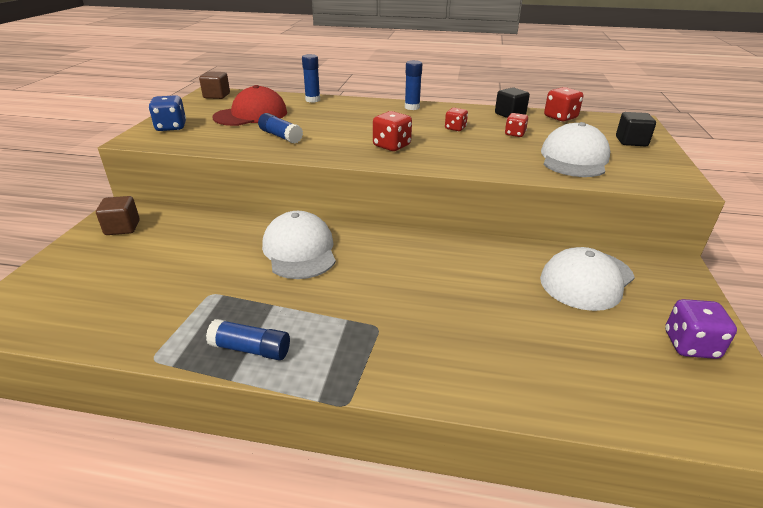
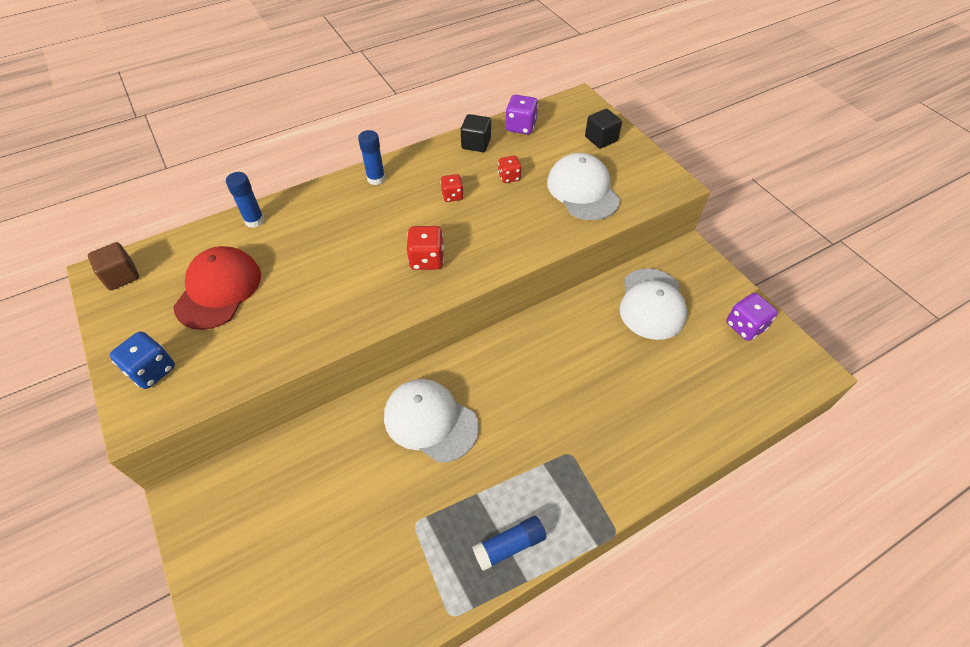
camera: 40 degrees left, 20 degrees up
brown cube [96,196,140,235] -> none
blue glue stick [258,113,303,144] -> none
red dice [544,87,583,122] -> purple dice [505,95,538,134]

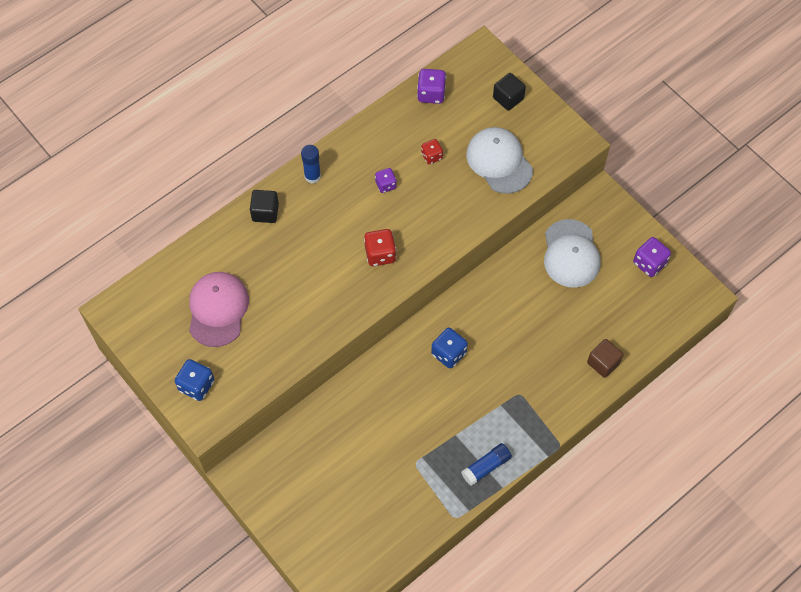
camera: 10 degrees left, 10 degrees up
brown cube [88,242,139,290] -> brown cube moved to [587,339,623,378]
red cap [173,246,261,330] -> pink cap [189,272,249,347]
blue glue stick [226,172,264,228] -> none
white cap [384,379,479,463] -> none
red dice [440,174,464,202] -> purple dice [375,168,397,193]
black cube [461,114,491,152] -> black cube moved to [250,190,279,223]
none -> blue dice [431,328,468,368]

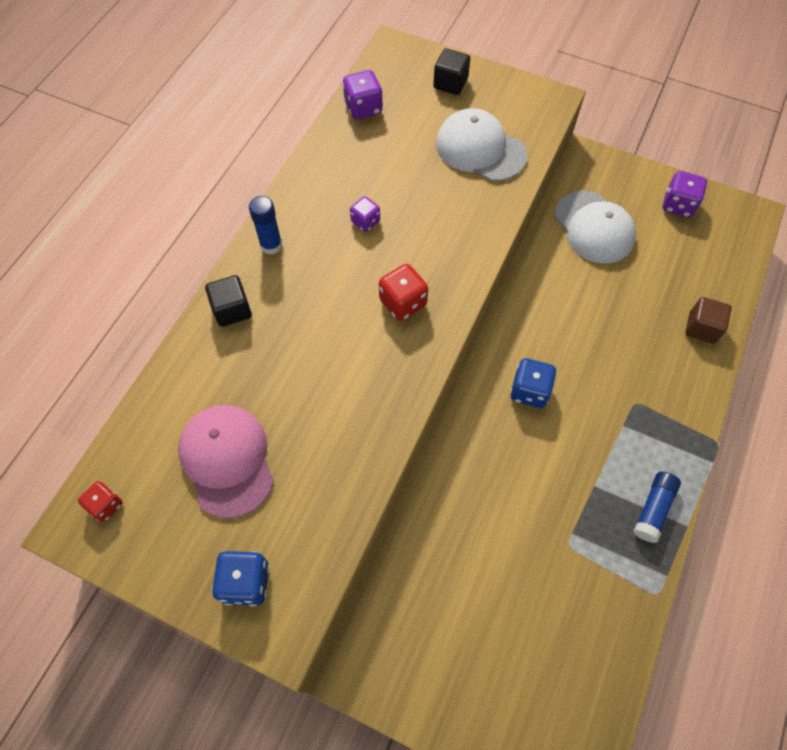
camera: 25 degrees left, 0 degrees up
red dice [421,139,443,164] -> red dice moved to [78,481,123,522]

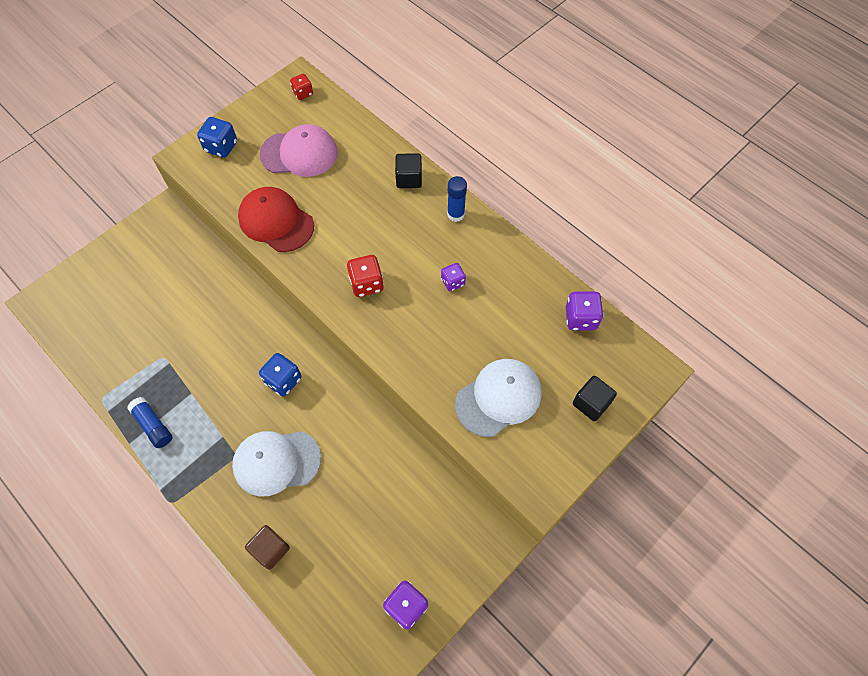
camera: 110 degrees right, 0 degrees up
white cap [555,191,636,264] -> white cap moved to [232,431,321,496]
none -> red cap [238,187,314,252]

